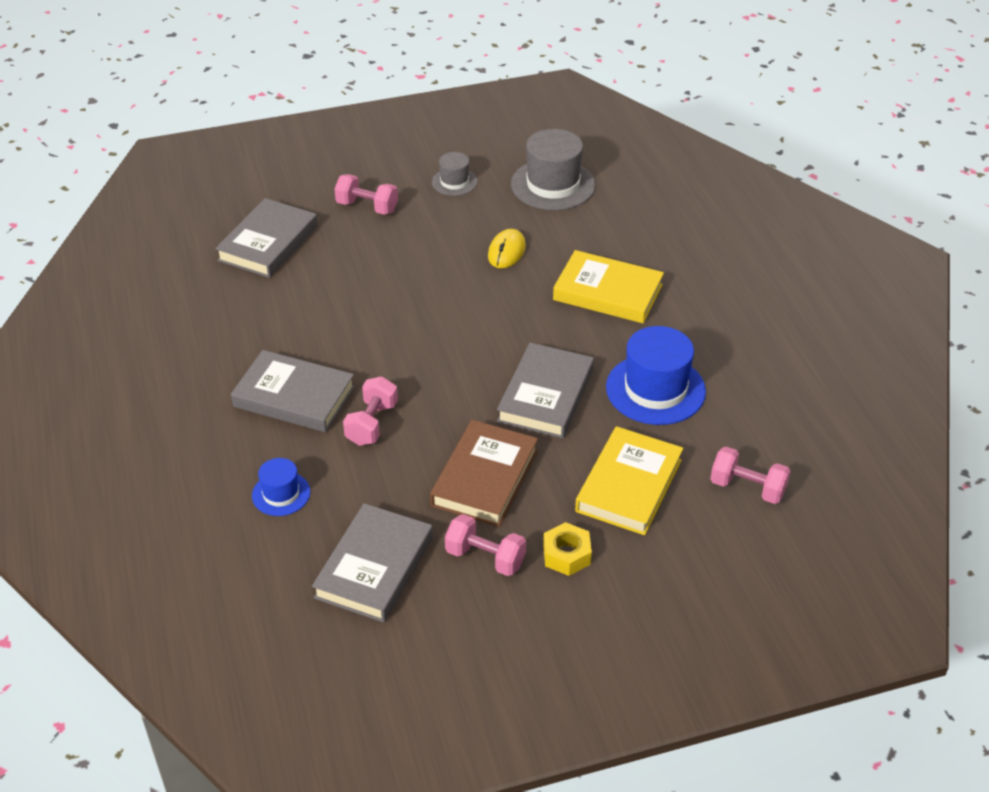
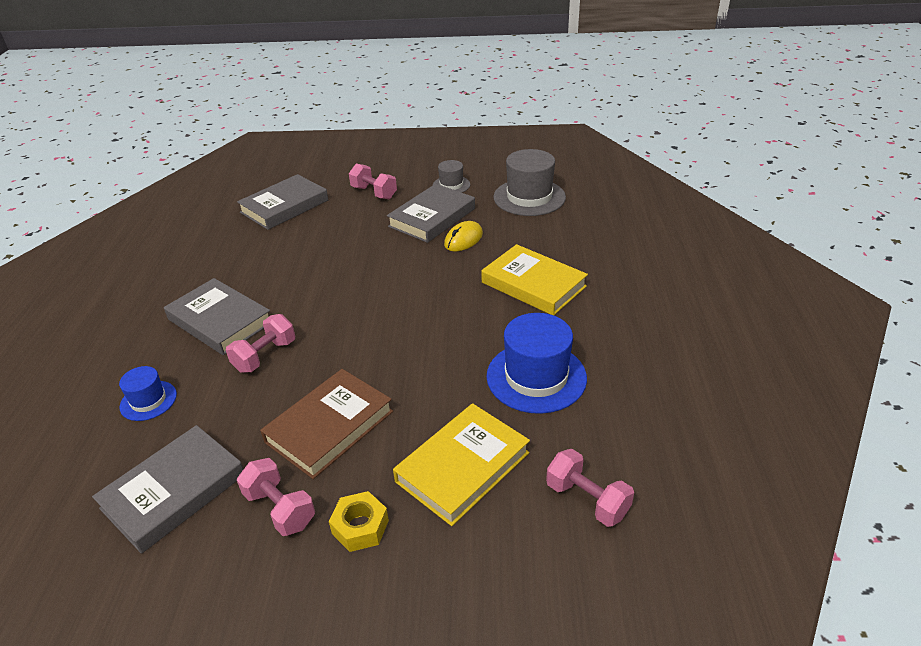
camera: 20 degrees right, 5 degrees down
grey book [497,343,594,438] -> grey book moved to [387,184,475,243]

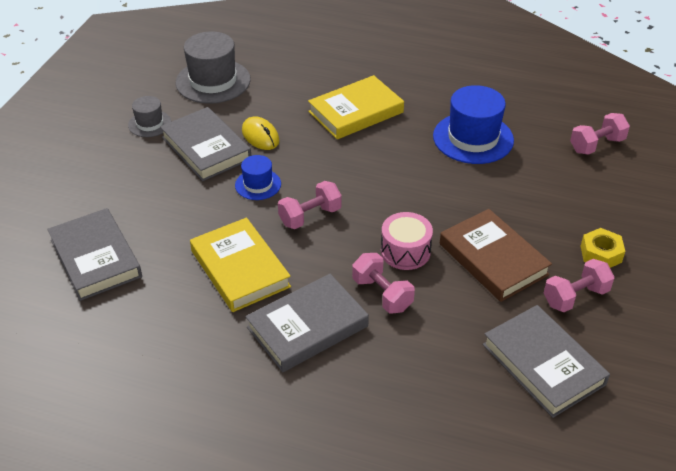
camera: 75 degrees left, 5 degrees up
blue hat [119,366,177,421] -> blue hat moved to [235,155,281,200]
pink dumbbell [349,164,397,199] -> pink dumbbell moved to [278,181,342,229]
yellow book [393,403,530,526] -> yellow book moved to [190,217,291,312]
none -> pink drum [381,212,433,270]

